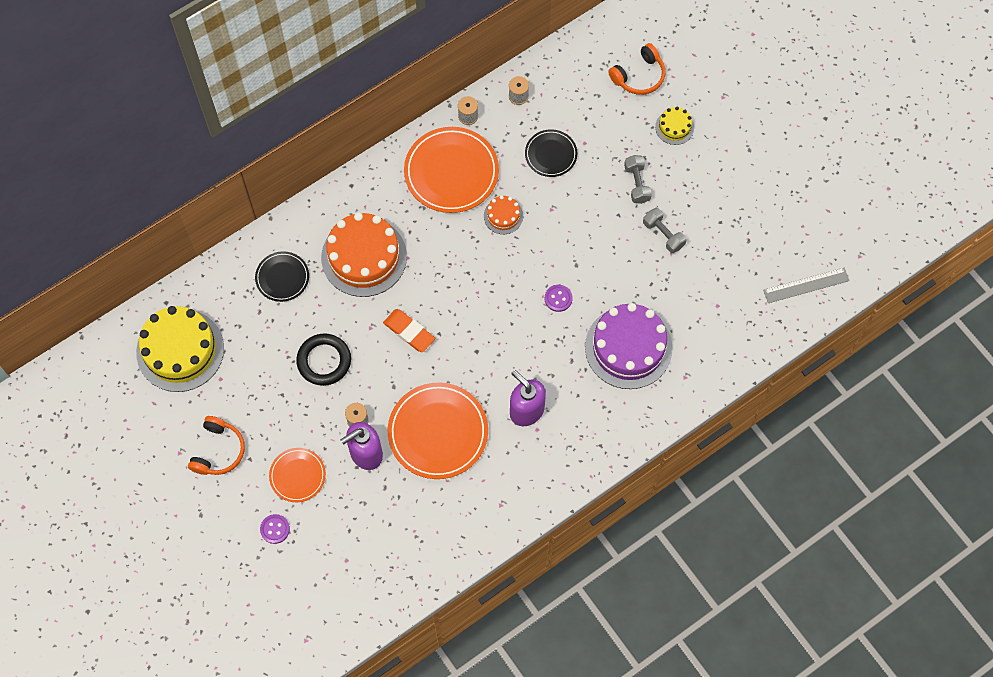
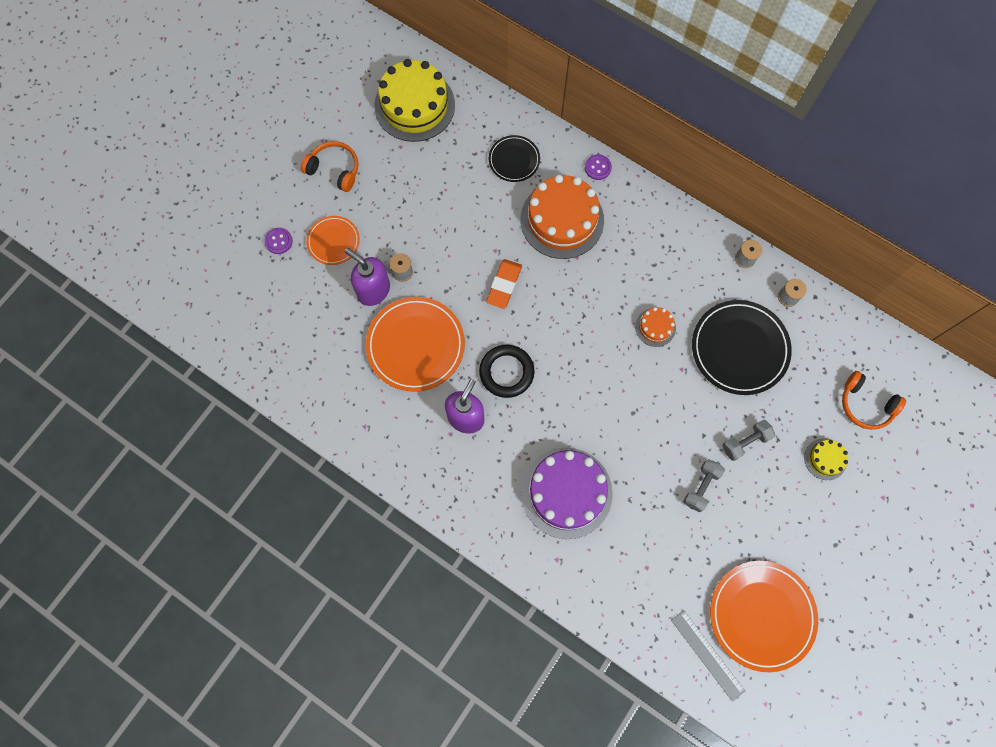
camera: 70 degrees right, 5 degrees up
orange headphones [188,416,245,475] -> orange headphones turned 150 degrees counterclockwise [301,141,358,192]
black ring [296,333,351,386] -> black ring moved to [479,345,535,398]
orange plate [404,127,499,213] -> orange plate moved to [710,561,818,672]
black plate [525,129,577,177] -> black plate [692,300,792,395], size x1.80
purple button [545,285,573,312] -> purple button moved to [585,154,612,180]

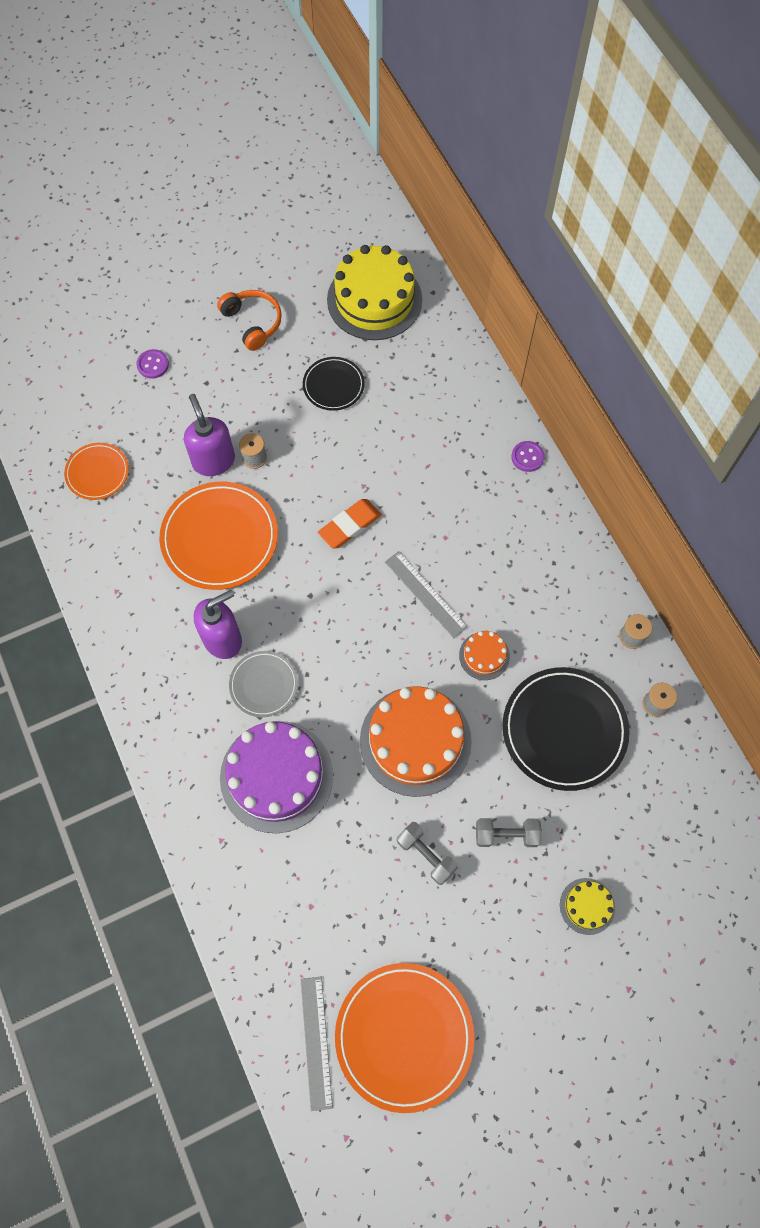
camera: 30 degrees right, 5 degrees down
orange plate [306,216,360,265] -> orange plate moved to [64,443,129,500]
black ring [479,345,535,398] -> none
black plate [489,135,540,182] -> black plate moved to [303,357,365,411]
orange cake [521,175,604,259] -> orange cake moved to [360,686,472,797]
grey dumbbell [684,459,725,512] -> grey dumbbell turned 75 degrees clockwise [397,822,458,885]
orange headphones [842,371,906,430] -> none
none -> grey plate [229,651,298,717]
none -> grey ruler [385,551,468,638]

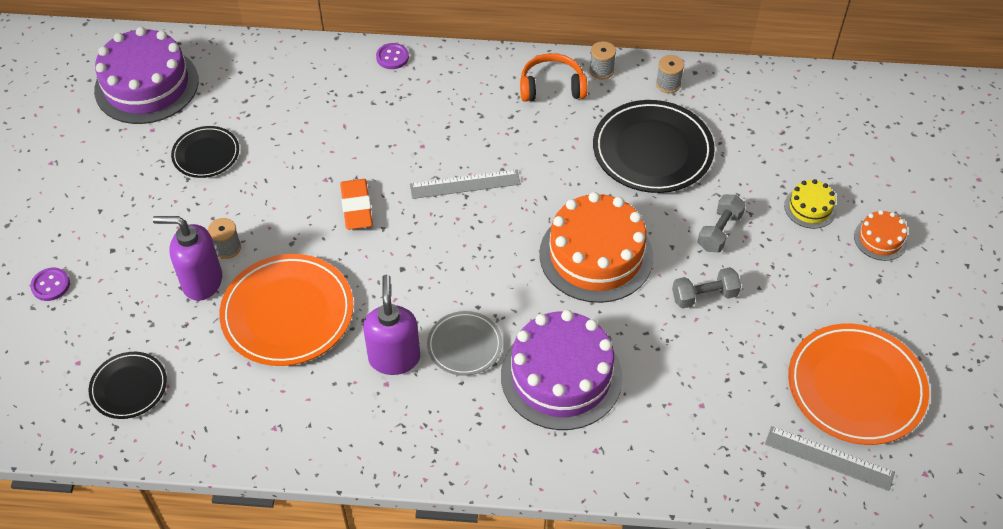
camera: 60 degrees left, 15 degrees down
orange plate [64,443,129,500] -> black plate [89,352,167,419]
orange headphones [217,290,282,351] -> orange headphones moved to [520,53,587,102]
yellow cake [327,245,422,340] -> purple cake [94,27,199,124]
orange cake [459,631,510,680] -> orange cake moved to [854,210,908,261]

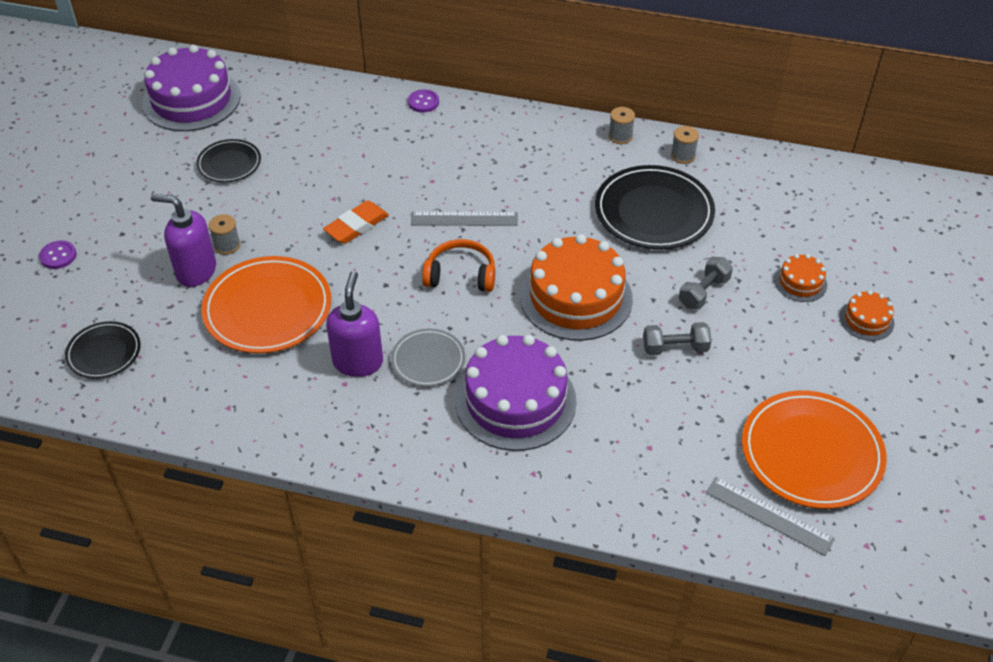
camera: 10 degrees right, 5 degrees down
orange eraser [340,179,373,230] -> orange eraser turned 45 degrees clockwise [323,200,389,244]
orange headphones [520,53,587,102] -> orange headphones moved to [422,239,495,292]
yellow cake [784,179,837,229] -> orange cake [774,254,827,302]

